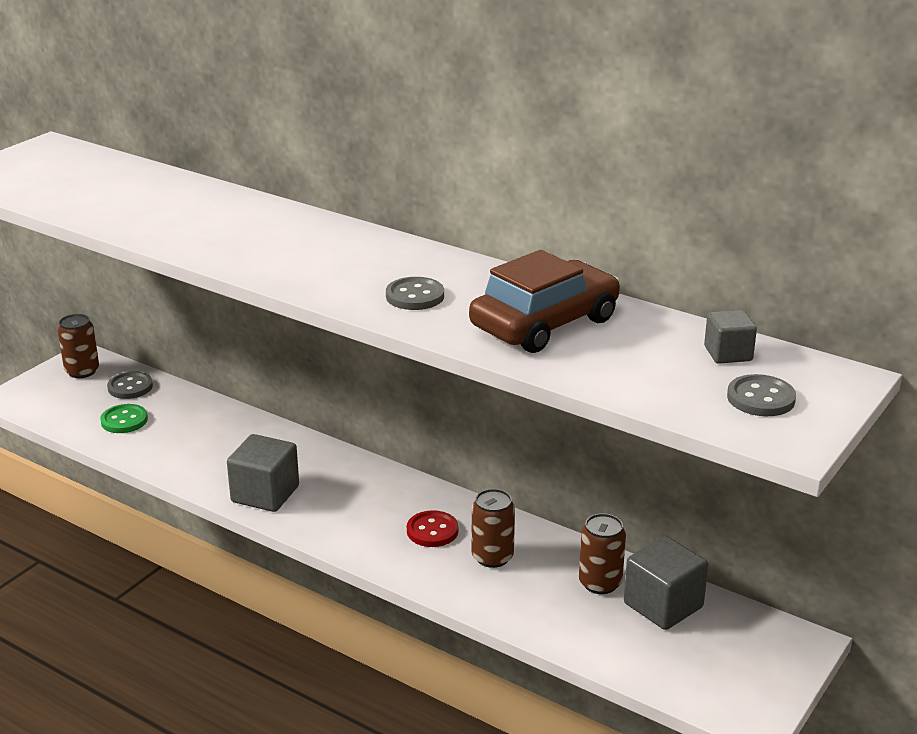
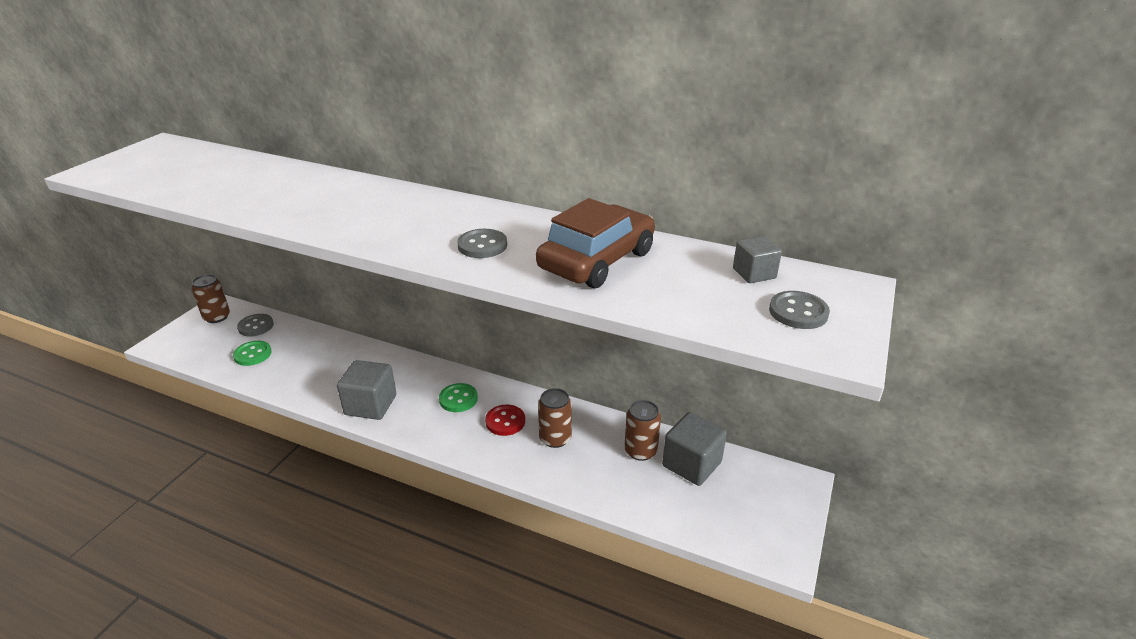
camera: 10 degrees left, 5 degrees up
none -> green button [439,383,478,412]

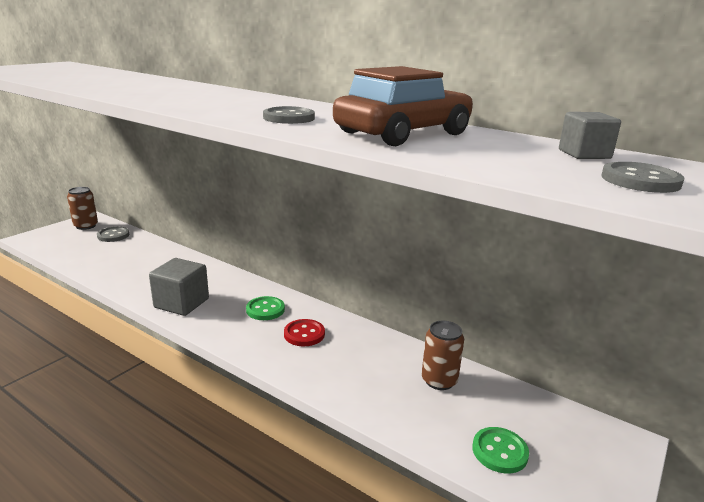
camera: 10 degrees right, 10 degrees down
green button [233,341,272,366] -> green button moved to [472,427,529,474]
brown can [538,388,572,448] -> none
grey cube [662,412,727,486] -> none

